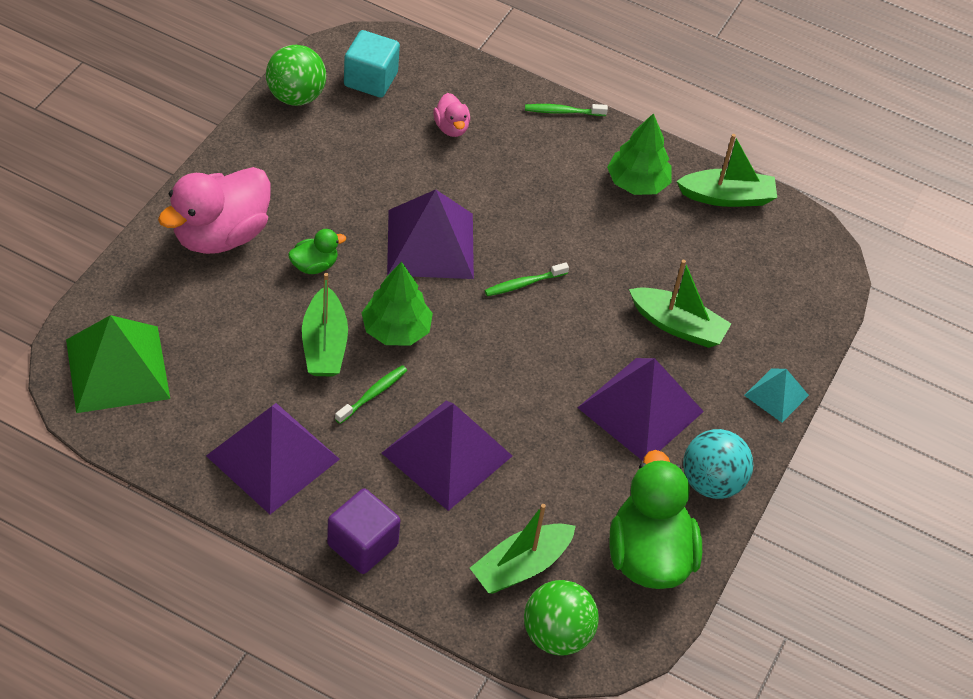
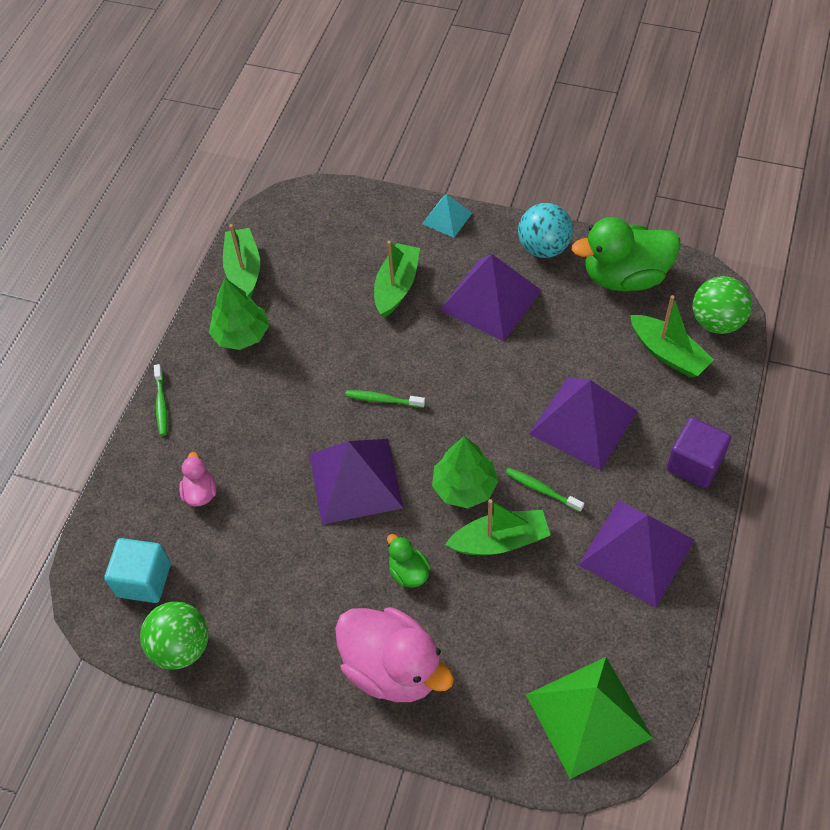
camera: 90 degrees left, 5 degrees up
pink duck [433,93,470,137] -> pink duck turned 75 degrees counterclockwise [179,452,216,506]
green toothbrush [485,262,569,296] -> green toothbrush turned 135 degrees clockwise [345,390,425,408]

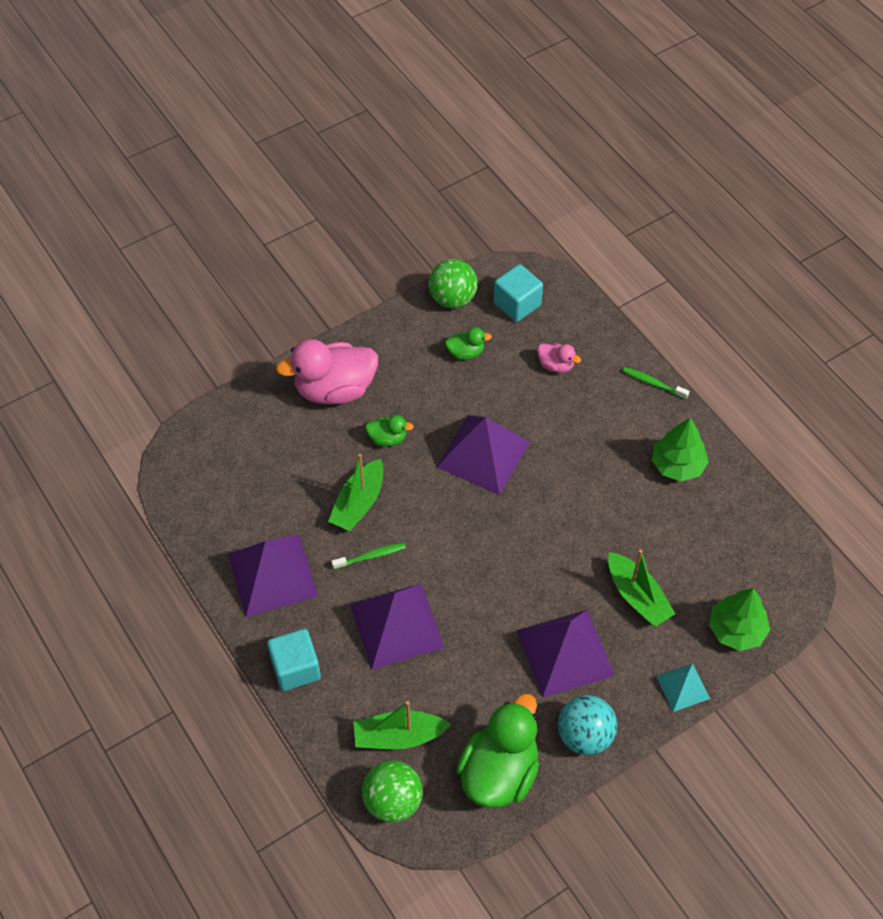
camera: 125 degrees right, 0 degrees up
green boat [223,224,260,298] -> none
green toothbrush [345,390,425,408] -> none
green tree [432,436,498,508] -> green tree moved to [709,588,770,651]
green pyramid [526,657,653,779] -> none
purple cube [667,417,731,488] -> turquoise cube [267,629,321,691]
none -> green duck [445,327,492,360]

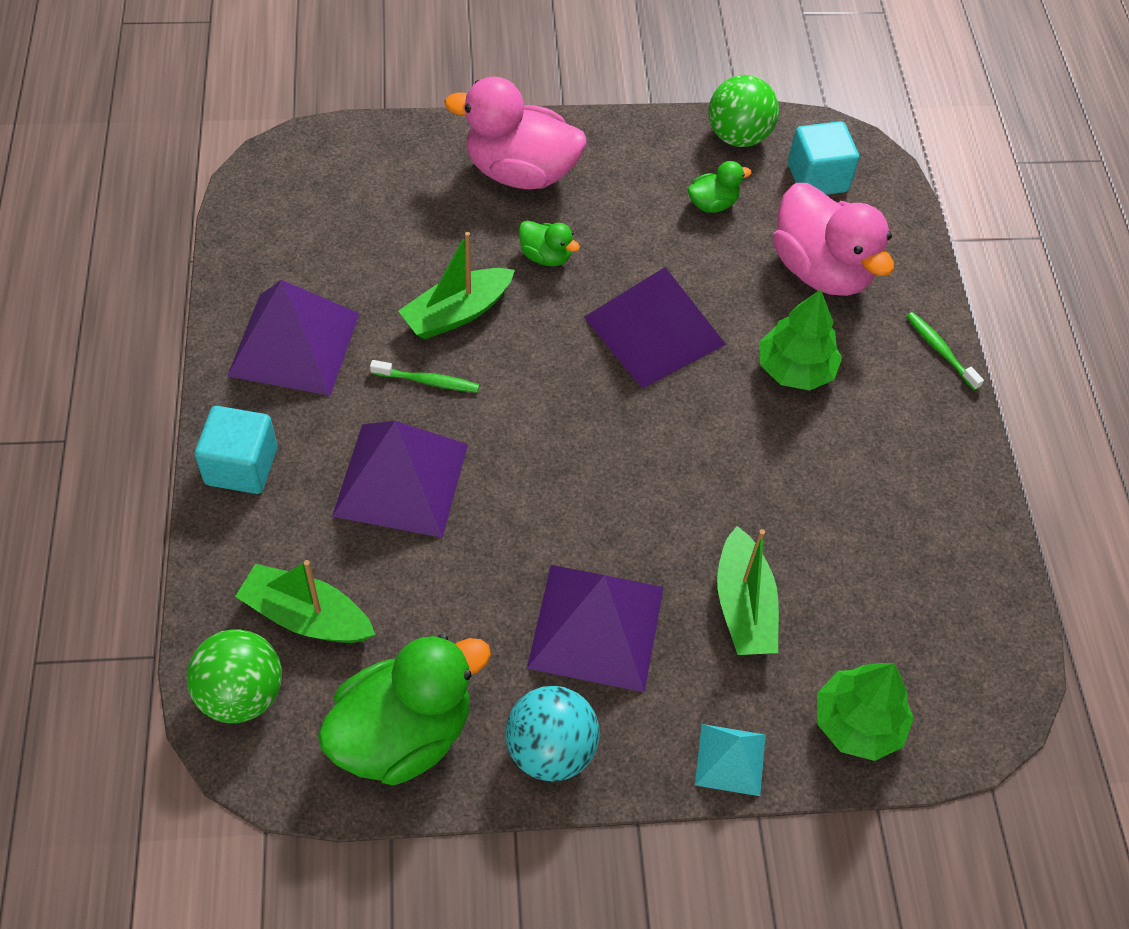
camera: 25 degrees right, 0 degrees up
green duck [445,327,492,360] -> green duck turned 45 degrees counterclockwise [688,161,751,213]
pink duck [537,343,581,373] -> pink duck [773,183,894,296], size x2.14
green tree [652,418,709,482] -> green tree moved to [759,290,842,390]

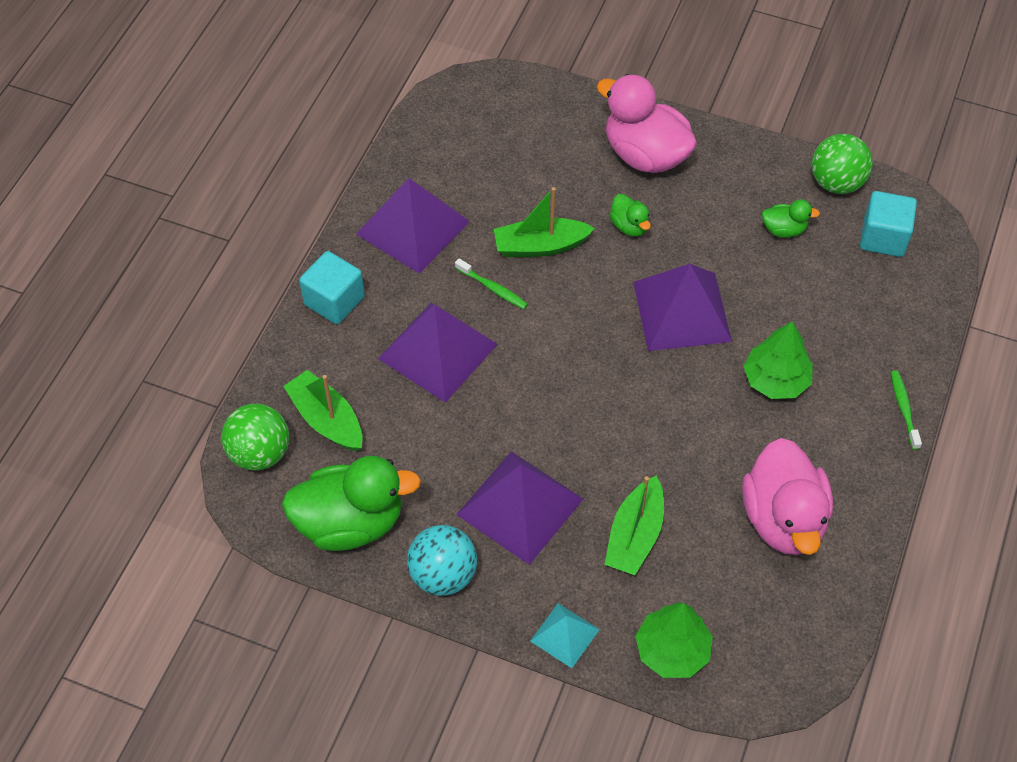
camera: 30 degrees right, 0 degrees up
pink duck [773,183,894,296] -> pink duck moved to [742,438,833,555]

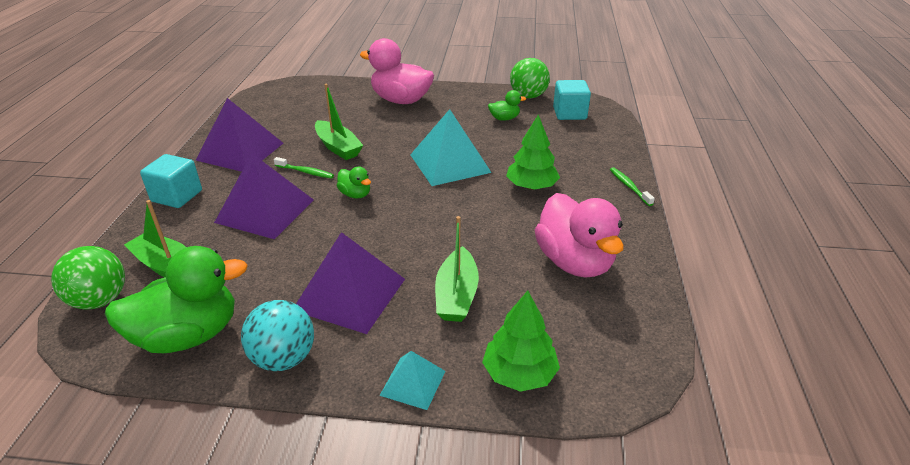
camera: 15 degrees left, 20 degrees down
green boat [494,187,595,257] -> green boat turned 105 degrees counterclockwise [315,84,363,160]
green duck [610,194,651,237] -> green duck moved to [336,167,371,198]
purple pyramid [633,264,732,351] -> turquoise pyramid [410,109,492,186]

